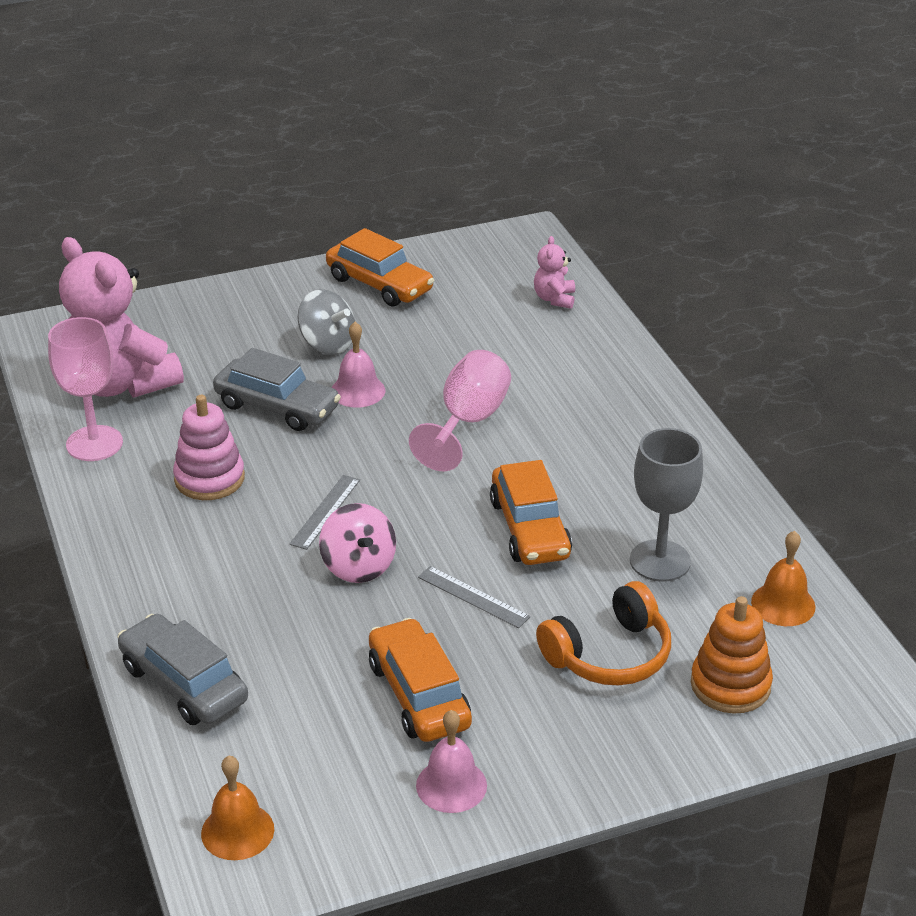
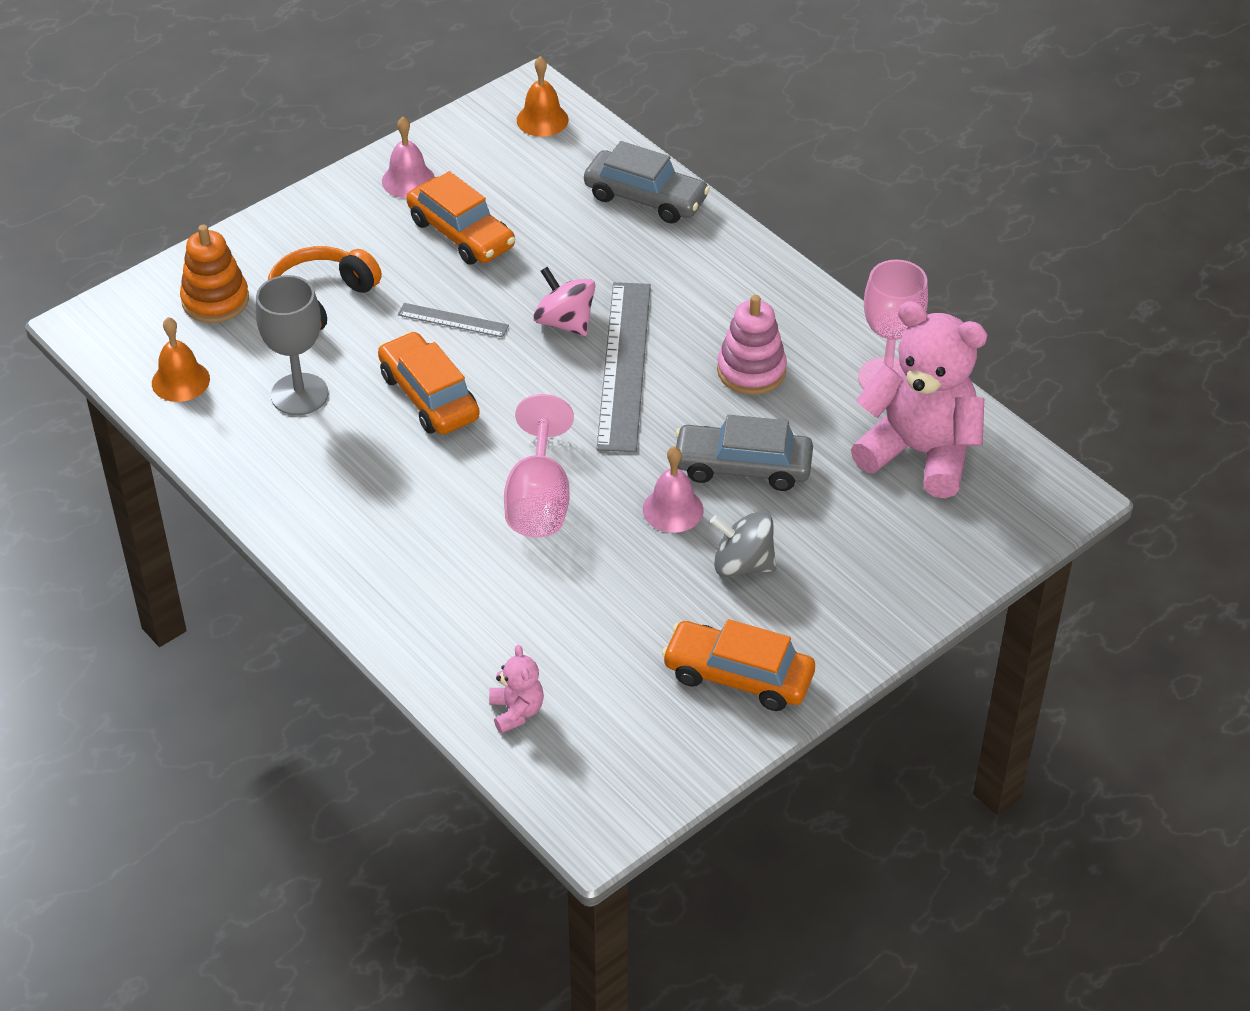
camera: 160 degrees right, 10 degrees up
grey ruler [289,475,360,550] -> grey ruler [597,282,651,452], size x2.08

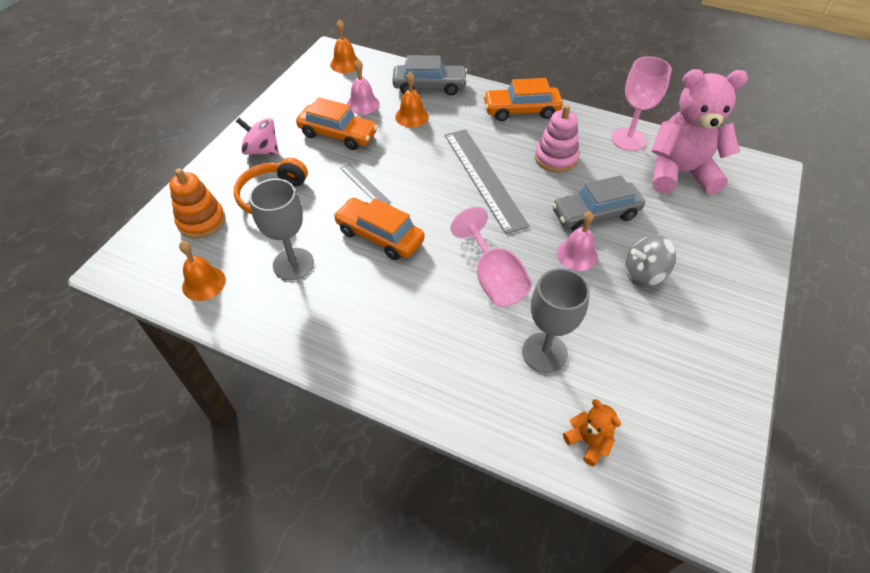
camera: 25 degrees left, 5 degrees up
pink bell [382,117,435,198] -> pink bell moved to [347,59,379,115]
grey ruler [398,303,509,337] -> grey ruler turned 60 degrees clockwise [340,163,391,205]
pink teddy bear [489,645,544,734] -> orange teddy bear [563,399,621,466]
pink spinning top [533,267,595,336] -> pink spinning top moved to [236,118,279,155]
orange car [662,619,815,711] -> orange car moved to [483,78,563,121]
none -> orange bell [395,72,429,127]
none -> grey goblet [522,268,590,373]

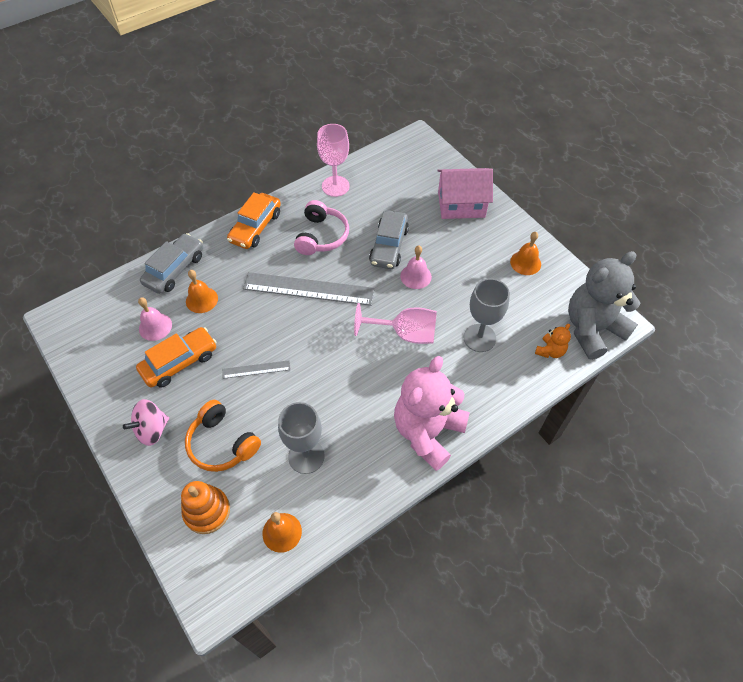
camera: 60 degrees left, 5 degrees up
orange bell [330,19,359,73] -> orange bell moved to [510,232,541,275]
orange car [334,198,425,260] -> none
pink stacking toy [535,105,579,173] -> pink headphones [294,200,349,255]
orange teddy bear [563,399,621,466] -> orange teddy bear turned 135 degrees clockwise [535,324,571,358]
grey spinning top [626,235,676,287] -> none
pink teddy bear [651,69,748,194] -> pink teddy bear moved to [394,356,470,471]
none -> pink house [437,168,493,219]
none -> grey teddy bear [568,251,641,360]

